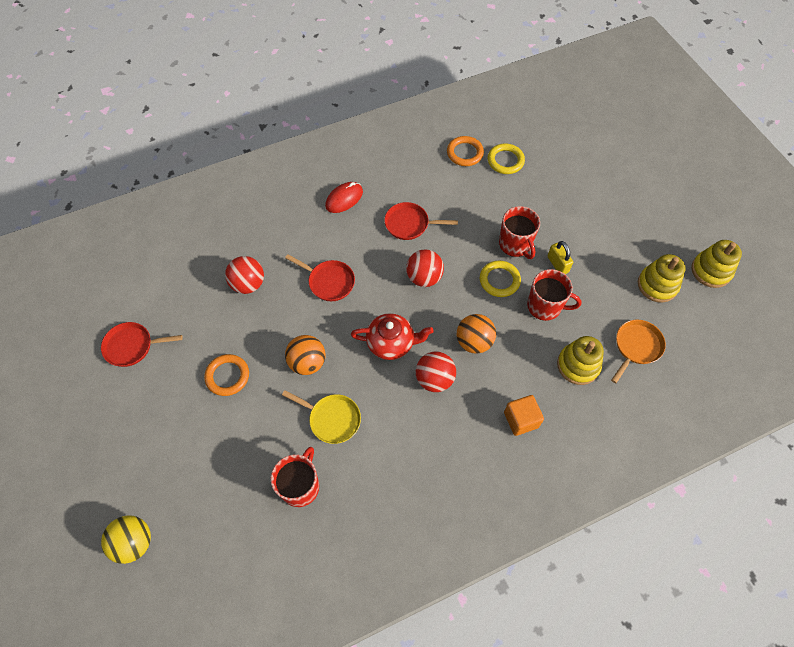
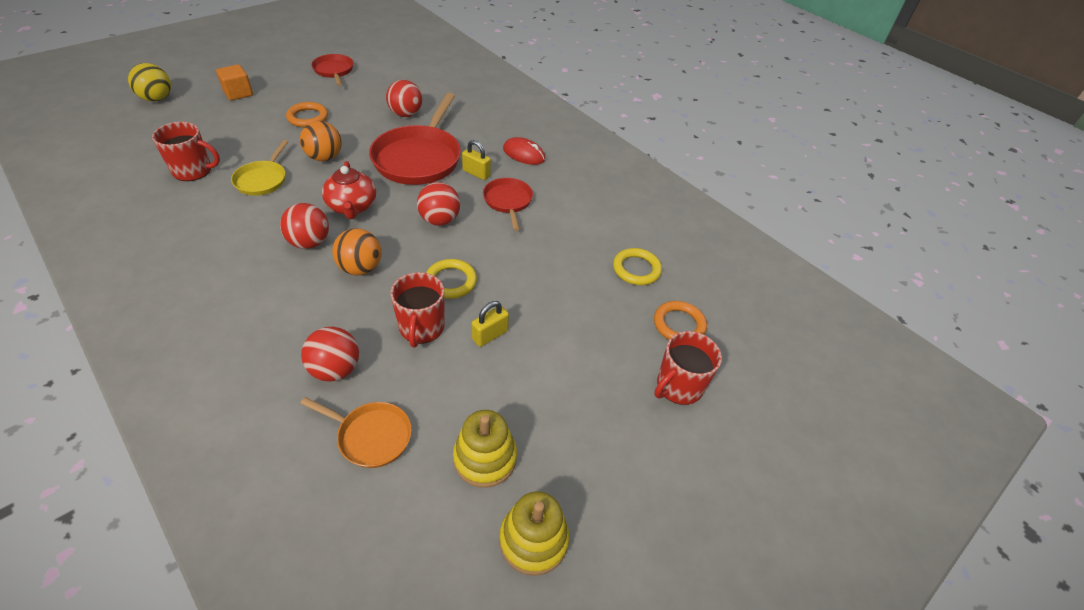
camera: 70 degrees right, 15 degrees down
red pan [285,254,355,301] -> red pan [369,93,461,185], size x1.87
orange ring [447,136,484,166] -> orange ring moved to [654,301,707,340]
red mug [499,206,540,259] -> red mug moved to [654,331,722,405]
orange cube [504,395,544,436] -> orange cube moved to [216,64,253,101]
yellow stacking toy [557,336,604,385] -> red ball [301,327,359,382]
none -> yellow padlock [462,140,491,180]

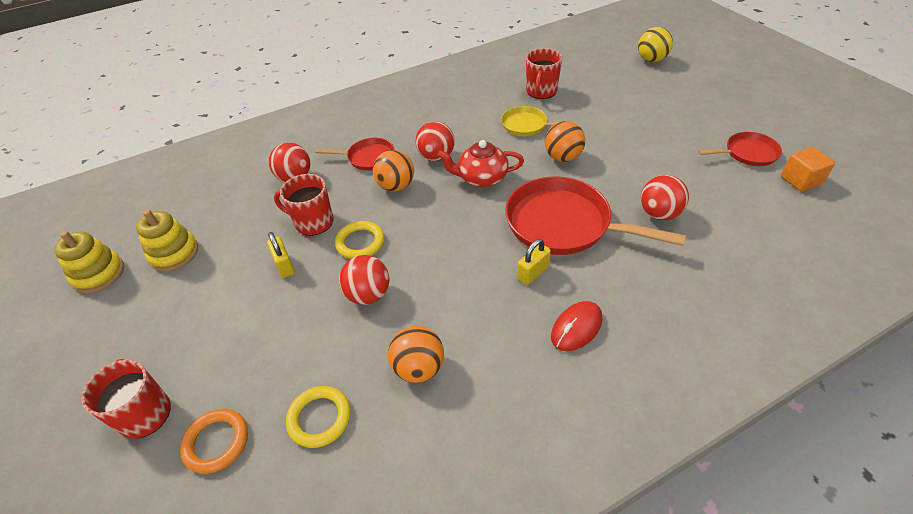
camera: 110 degrees right, 0 degrees up
orange cube [216,64,253,101] -> orange cube moved to [781,147,835,192]
orange ring [286,102,328,127] -> none
orange pan [300,397,412,468] -> none
red ball [417,182,460,226] -> red ball moved to [339,255,389,305]
red pan [483,178,533,231] -> red pan moved to [315,138,394,171]
none -> orange ball [388,326,444,383]

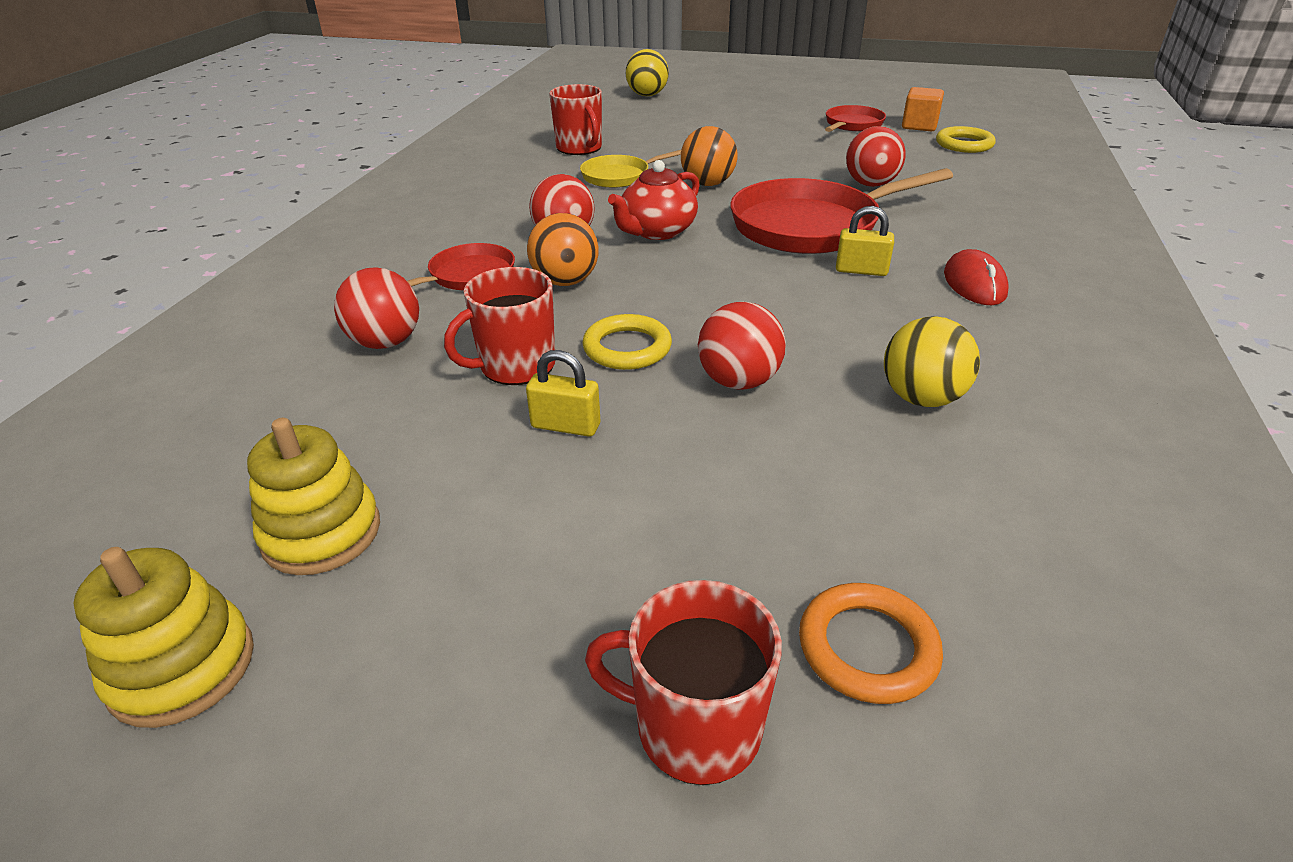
camera: 50 degrees left, 10 degrees down
yellow ring [286,386,351,448] -> yellow ring moved to [936,126,996,153]
orange ball [388,326,444,383] -> yellow ball [884,316,980,407]
yellow padlock [517,239,551,285] -> yellow padlock turned 75 degrees counterclockwise [836,206,894,276]

